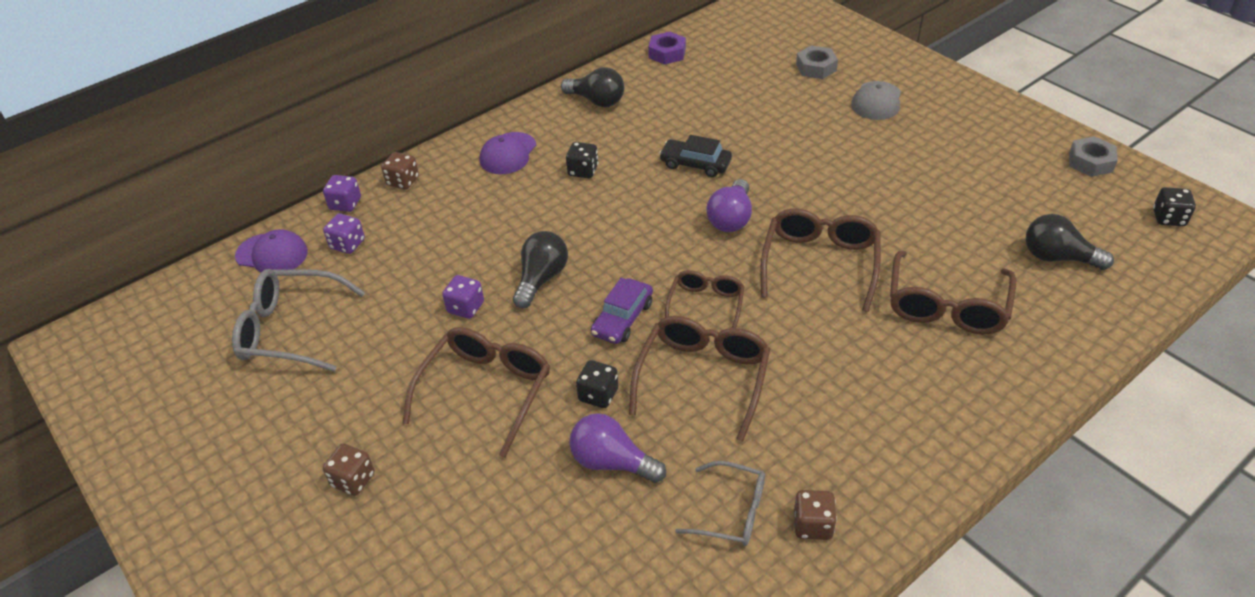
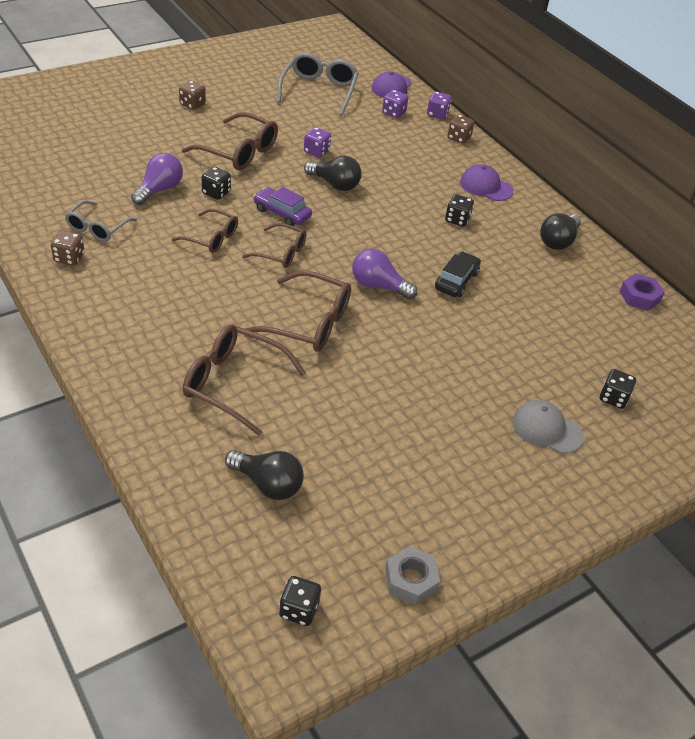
camera: 90 degrees right, 0 degrees up
brown glasses [629,316,770,442] -> brown glasses [171,209,238,253], size x0.63
grey nut [796,45,838,79] -> black dice [600,369,636,409]
black light bulb [1026,214,1114,270] -> black light bulb turned 90 degrees clockwise [225,450,304,500]

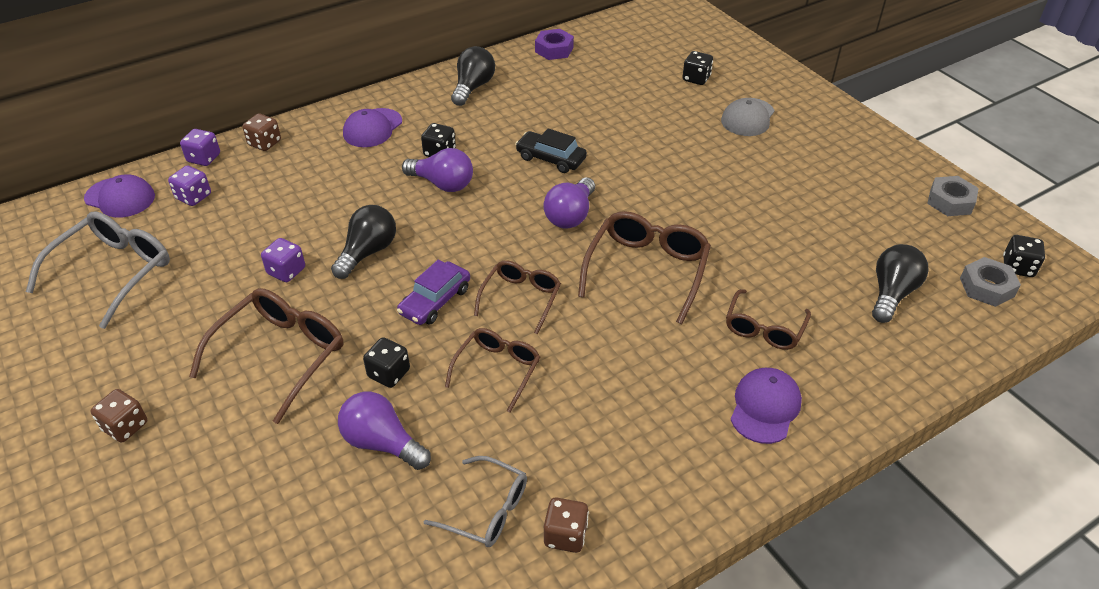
camera: 85 degrees left, 0 degrees up
brown glasses [182,324,306,436] -> brown glasses [726,289,811,350], size x0.63
grey glasses [277,52,359,116] -> grey glasses turned 105 degrees clockwise [26,211,170,329]
black light bulb [540,213,581,250] -> black light bulb turned 105 degrees counterclockwise [451,46,495,106]
none -> purple light bulb [402,148,473,192]
none -> purple cap [730,368,802,444]
none -> grey nut [960,257,1021,307]

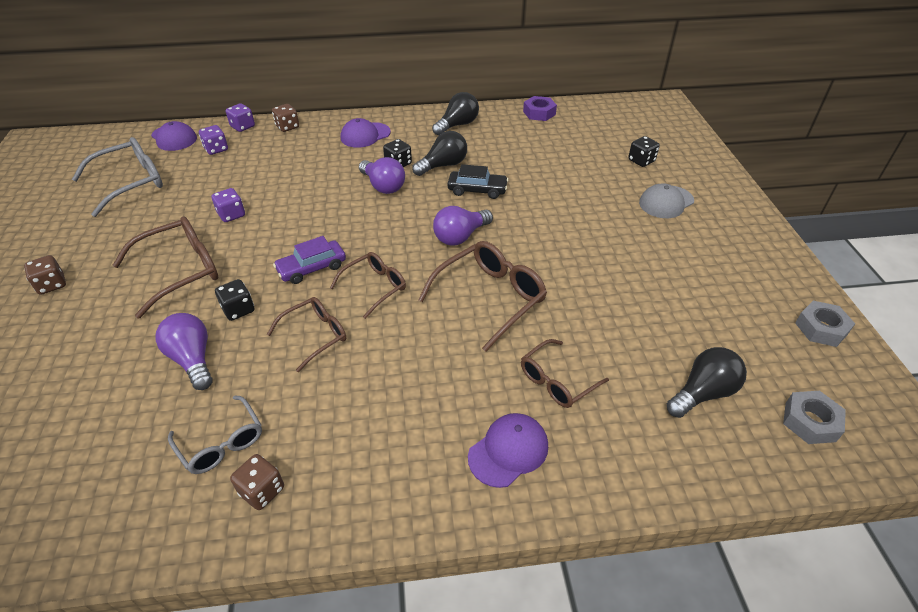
camera: 25 degrees right, 0 degrees up
black light bulb [331,205,396,279] -> black light bulb moved to [412,131,467,176]
black car [515,128,587,173] -> black car turned 135 degrees clockwise [447,164,508,199]
black dice [1003,235,1045,277] -> none

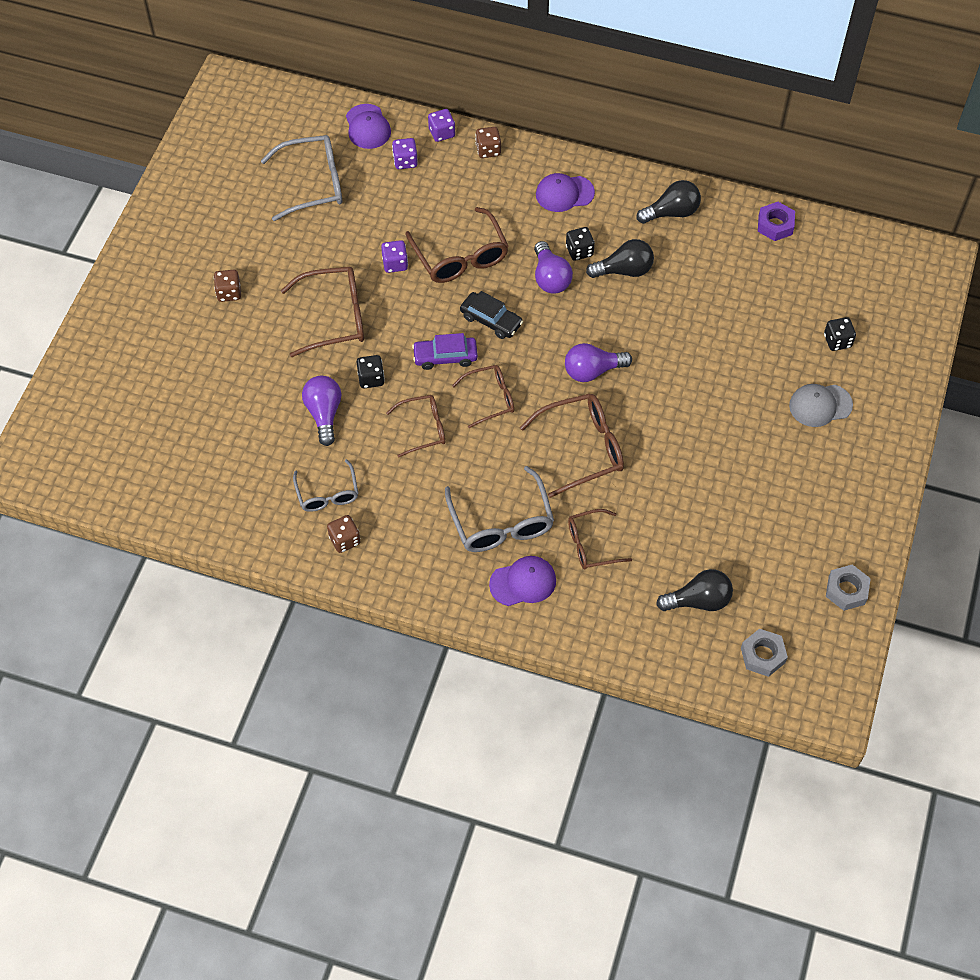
camera: 25 degrees right, 15 degrees up
black car [447,164,508,199] -> black car moved to [460,291,523,339]
none -> brown glasses [405,207,509,283]
none -> grey glasses [445,466,554,552]

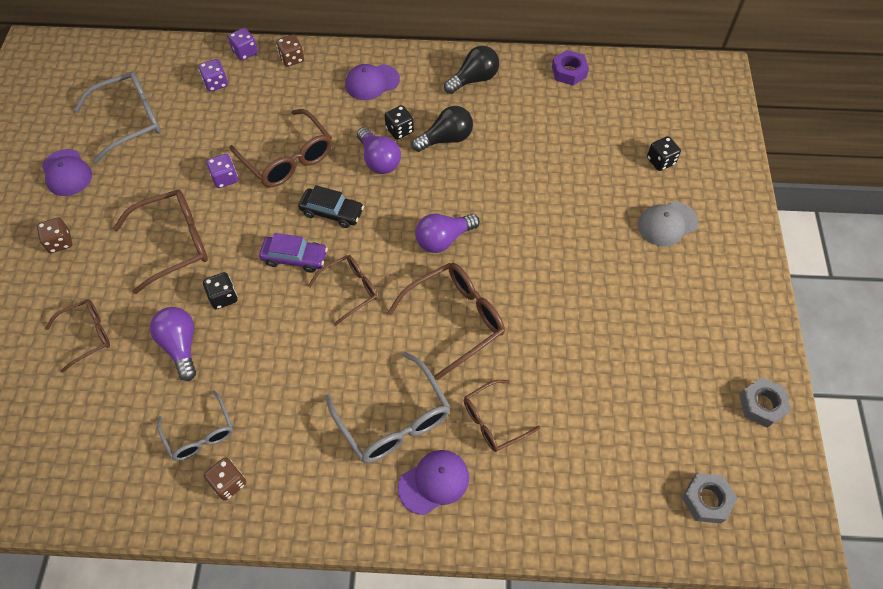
camera: 15 degrees left, 0 degrees up
purple cap [346,104,391,149] -> purple cap moved to [42,149,92,196]
brown glasses [386,395,445,457] -> brown glasses moved to [45,299,110,373]
purple car [412,333,478,370] -> purple car turned 150 degrees counterclockwise [259,233,328,273]
black light bulb [656,569,733,611] -> none

